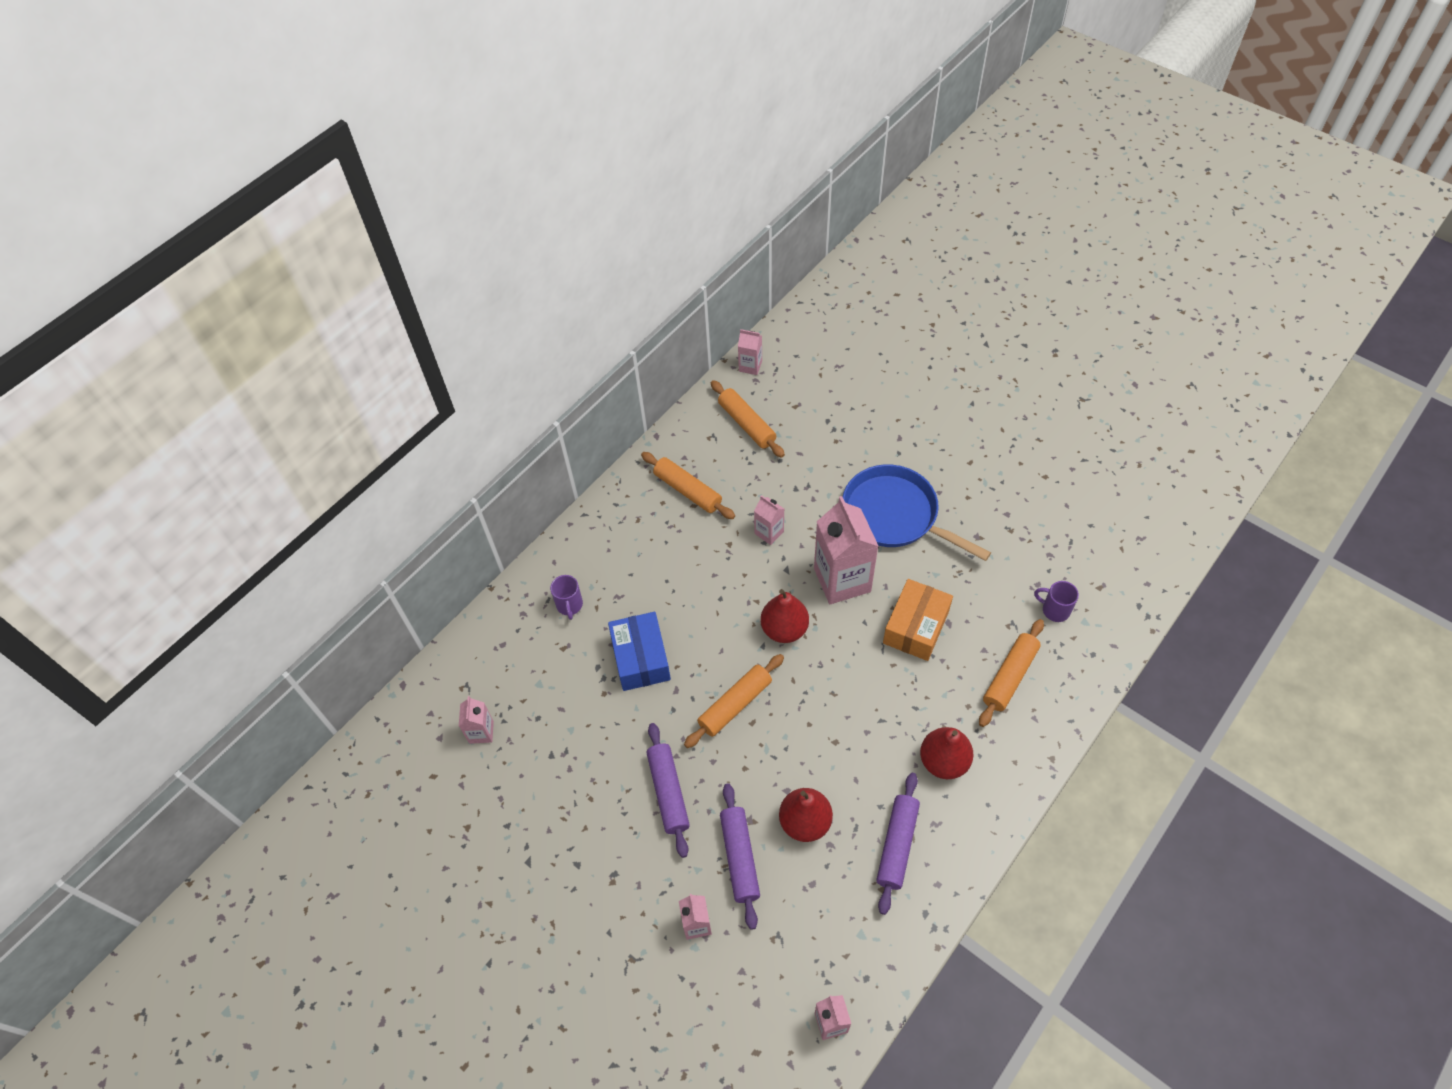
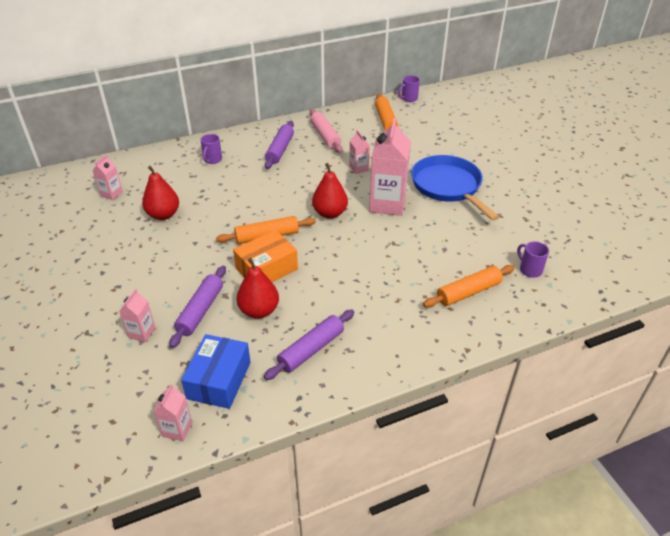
camera: 25 degrees right, 15 degrees down
blue box [608,612,671,691] -> blue box moved to [181,334,251,409]
orange rolling pin [641,452,735,519] -> pink rolling pin [310,109,343,153]
purple rolling pin [647,723,690,858] -> purple rolling pin moved to [265,121,294,169]
pink carton [738,329,762,375] -> purple mug [398,75,420,102]
orange box [883,579,953,661] -> orange box moved to [233,230,298,282]
red pear [920,727,974,779] -> red pear moved to [142,166,179,220]

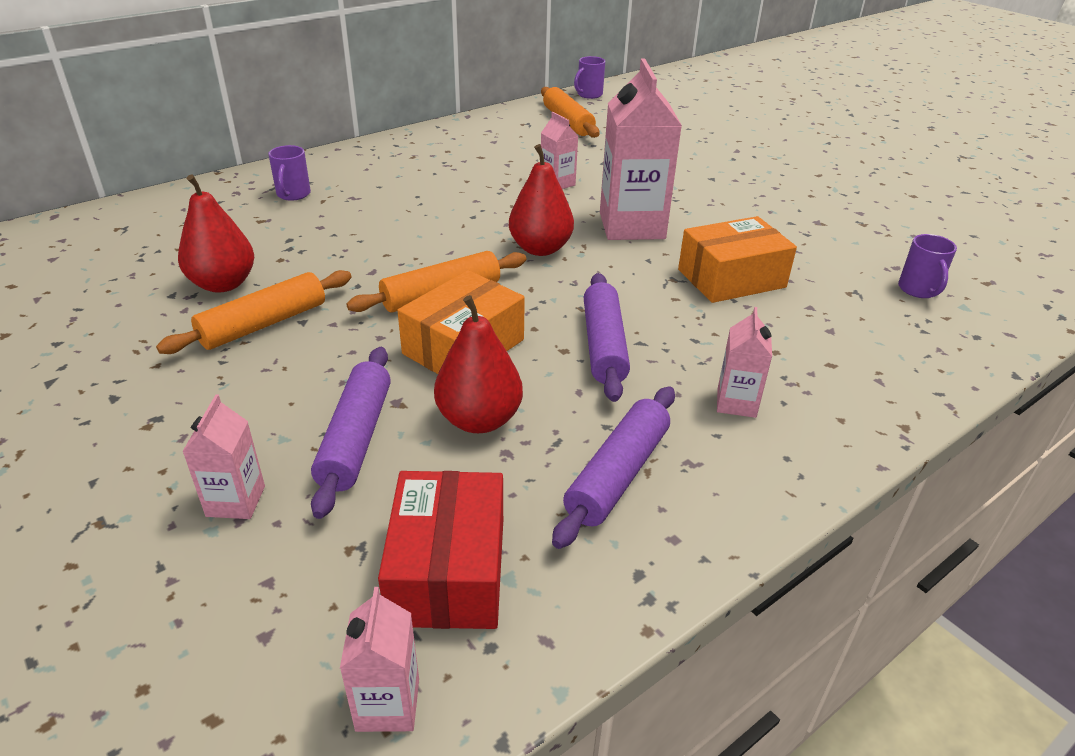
camera: 15 degrees left, 5 degrees down
pink carton [92,155,123,200] -> pink carton moved to [717,307,772,418]
blue box [181,334,251,409] -> red box [378,471,503,629]
purple rolling pin [265,121,294,169] -> purple rolling pin moved to [584,273,630,402]
pink rolling pin [310,109,343,153] -> none
blue pan [411,155,499,221] -> none
orange rolling pin [423,265,515,308] -> orange rolling pin moved to [156,270,352,354]
purple mug [517,241,549,278] -> purple mug turned 135 degrees counterclockwise [898,234,957,298]
none -> orange box [678,216,797,303]

